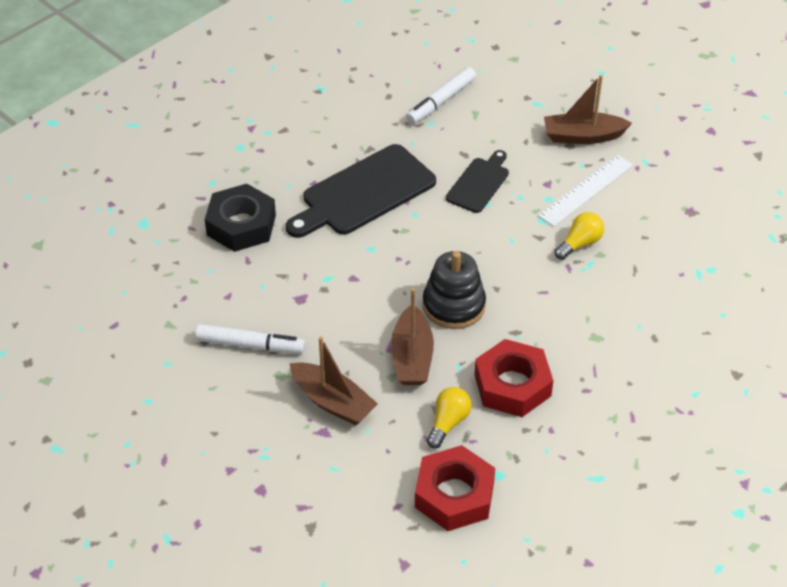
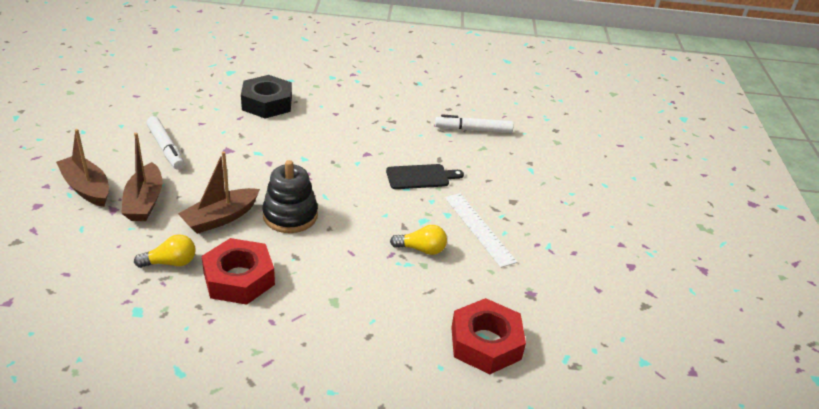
camera: 45 degrees right, 10 degrees down
black cutting board [286,144,436,238] -> none
red nut [415,445,495,531] -> red nut moved to [451,298,526,374]
white ruler [538,155,633,227] -> white ruler turned 60 degrees clockwise [445,193,517,268]
brown boat [544,75,632,144] -> brown boat moved to [56,129,109,207]

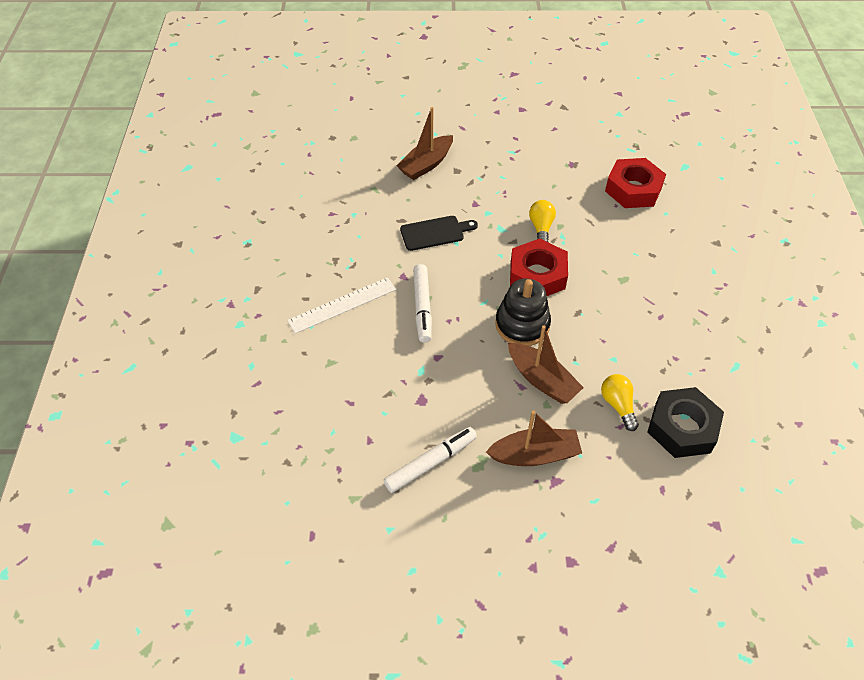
camera: 90 degrees left, 15 degrees up
brown boat [56,129,109,207] -> brown boat moved to [396,107,453,180]
red nut [202,238,275,305] -> red nut moved to [510,239,568,296]
black nut [241,75,292,118] -> black nut moved to [648,387,724,458]
black cutting board [386,164,464,189] -> black cutting board turned 90 degrees clockwise [400,216,478,251]
white marker [435,114,513,133] -> white marker moved to [413,264,432,343]
white ruler [445,193,517,268] -> white ruler moved to [287,277,396,334]

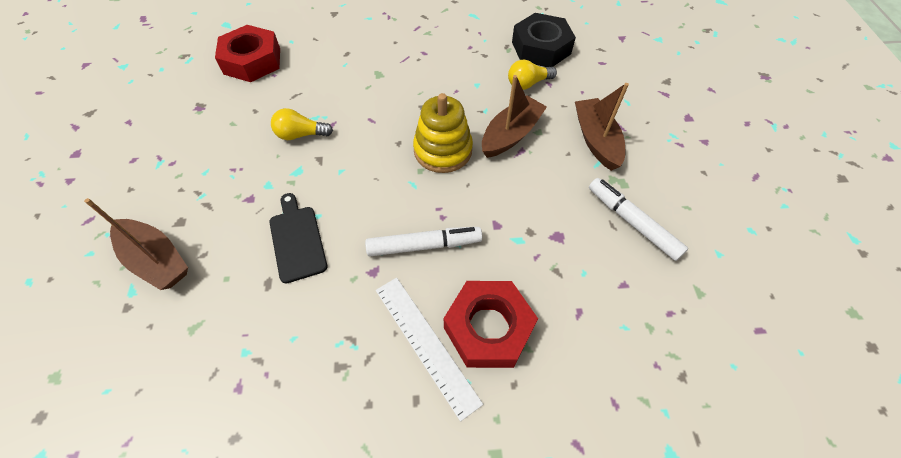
camera: 95 degrees left, 5 degrees up
black stacking toy [495,279,551,346] -> yellow stacking toy [413,93,473,173]
red nut [510,239,568,296] -> red nut moved to [444,281,538,368]

